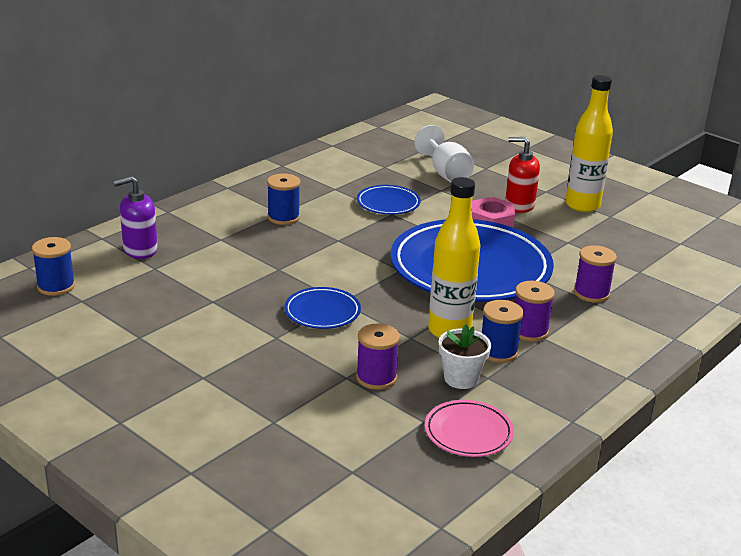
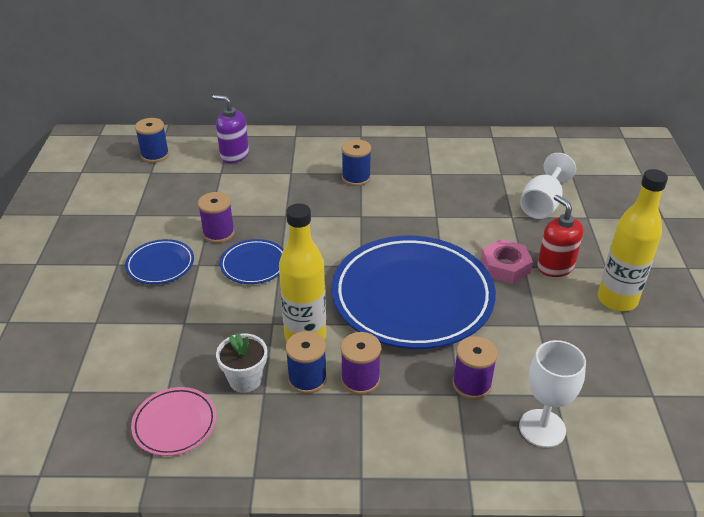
camera: 50 degrees right, 10 degrees up
purple spool [356,324,400,390] -> purple spool moved to [198,192,235,243]
blue plate [357,185,421,215] -> blue plate moved to [125,239,194,284]
none -> white goblet [519,340,586,448]

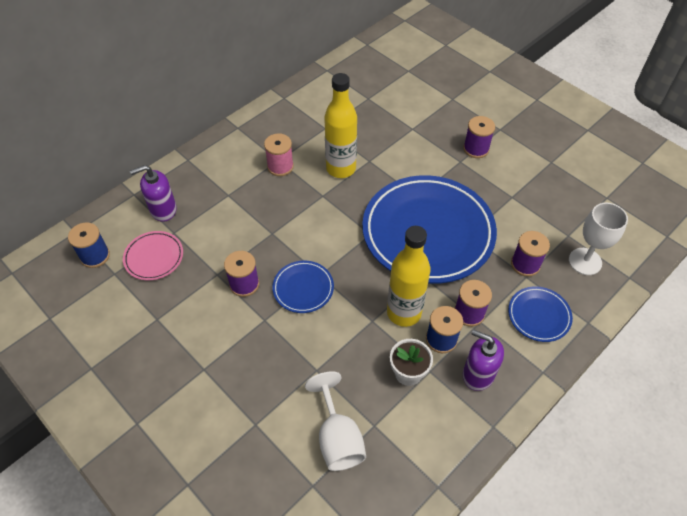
camera: 45 degrees left, 15 degrees up
blue plate [125,239,194,284] -> blue plate moved to [508,286,573,342]
pink plate [131,387,216,456] -> pink plate moved to [123,231,183,280]
blue spool [342,139,371,186] -> pink spool [264,133,294,176]
pink nut [481,239,533,284] -> none
white goblet [520,153,576,219] -> white goblet moved to [305,371,366,471]
red soap dispenser [537,195,583,277] -> purple spool [463,116,495,158]
yellow bottle [598,169,668,311] -> yellow bottle moved to [324,73,357,178]
none -> purple soap dispenser [463,330,504,391]

